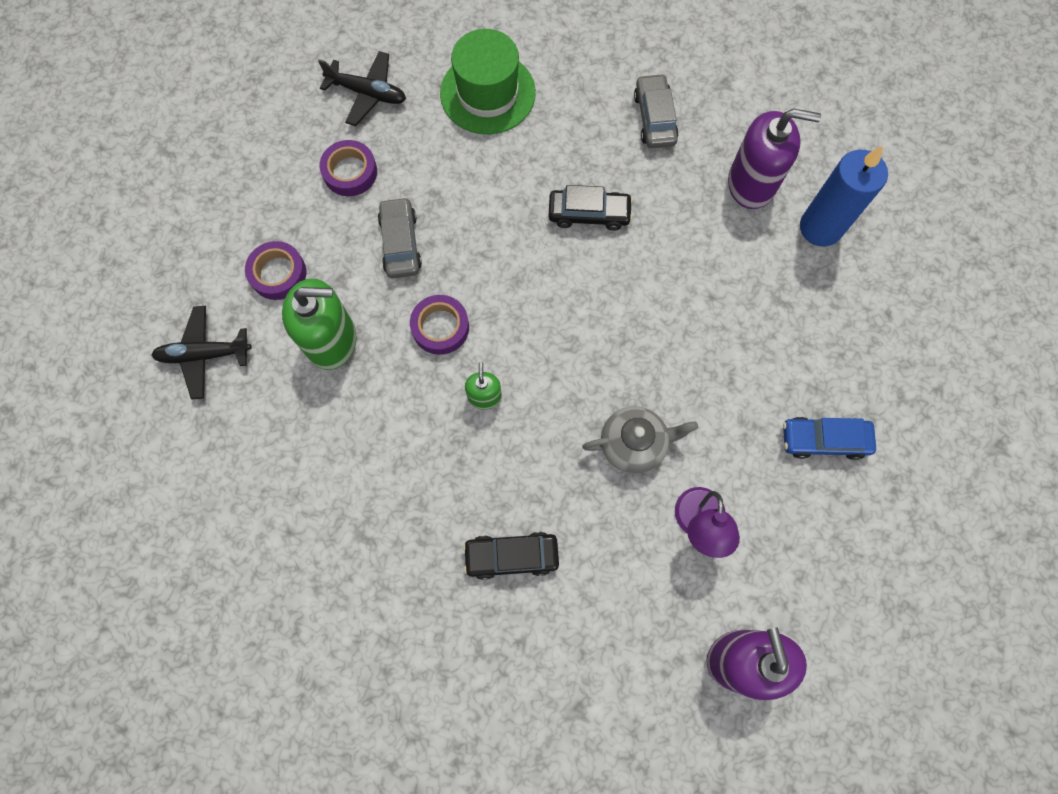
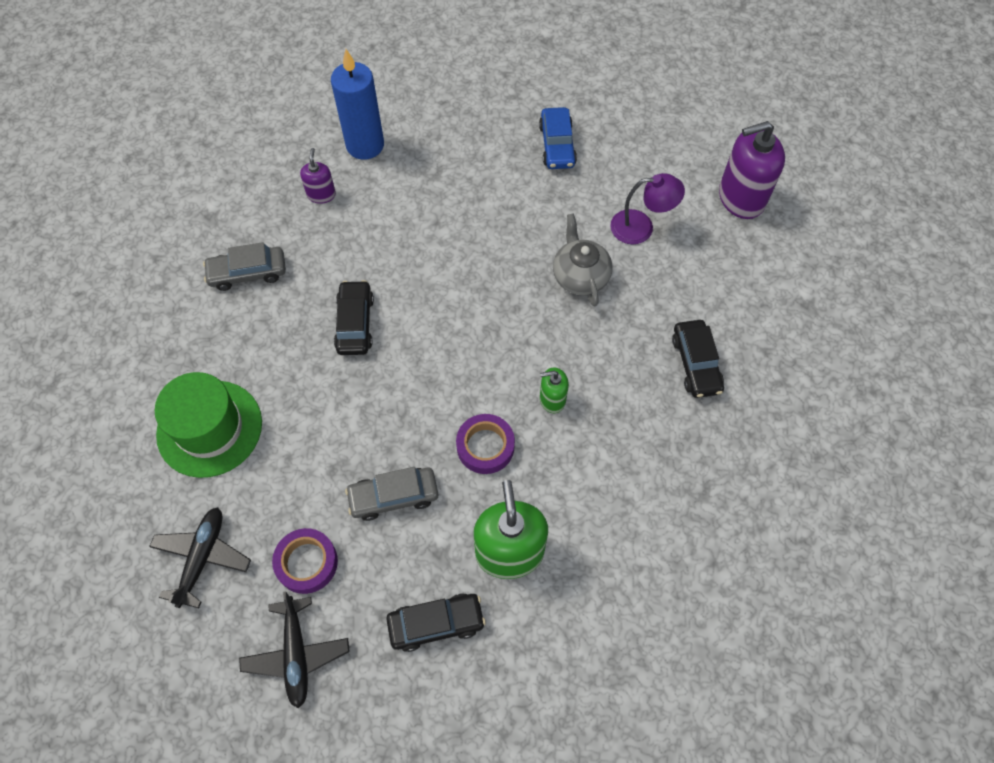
camera: 95 degrees left, 10 degrees down
black plane [151,306,252,399] -> black plane moved to [239,591,350,708]
purple tape [245,241,306,300] -> black car [386,593,486,652]
purple soap dispenser [728,109,821,209] -> purple soap dispenser [300,148,336,204], size x0.51

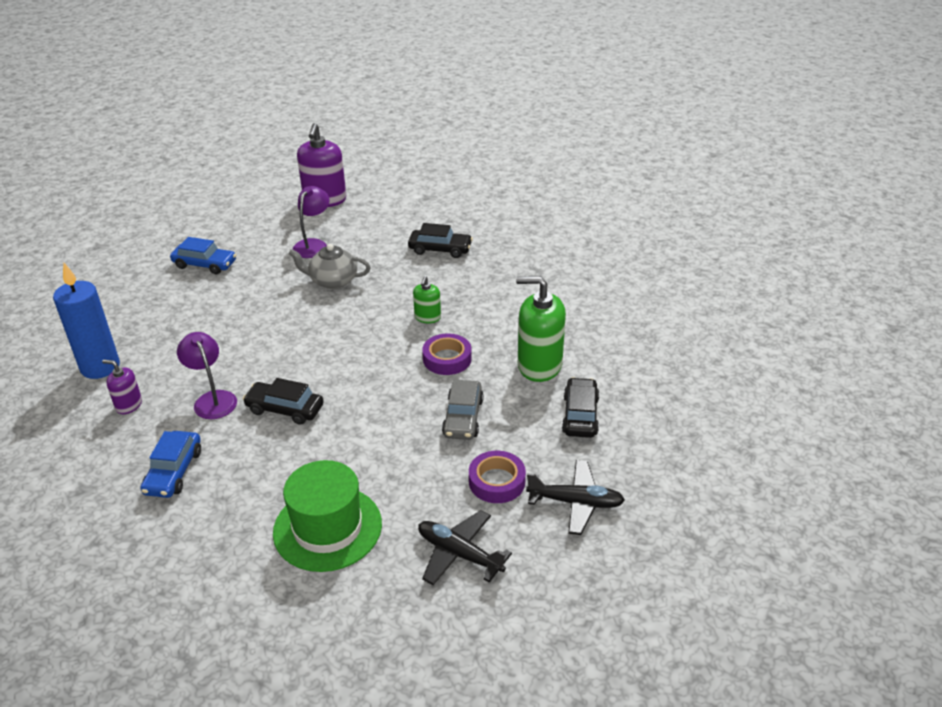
camera: 70 degrees left, 25 degrees down
grey car [203,242,286,291] -> blue car [140,431,201,498]
none -> purple lamp [177,332,237,419]

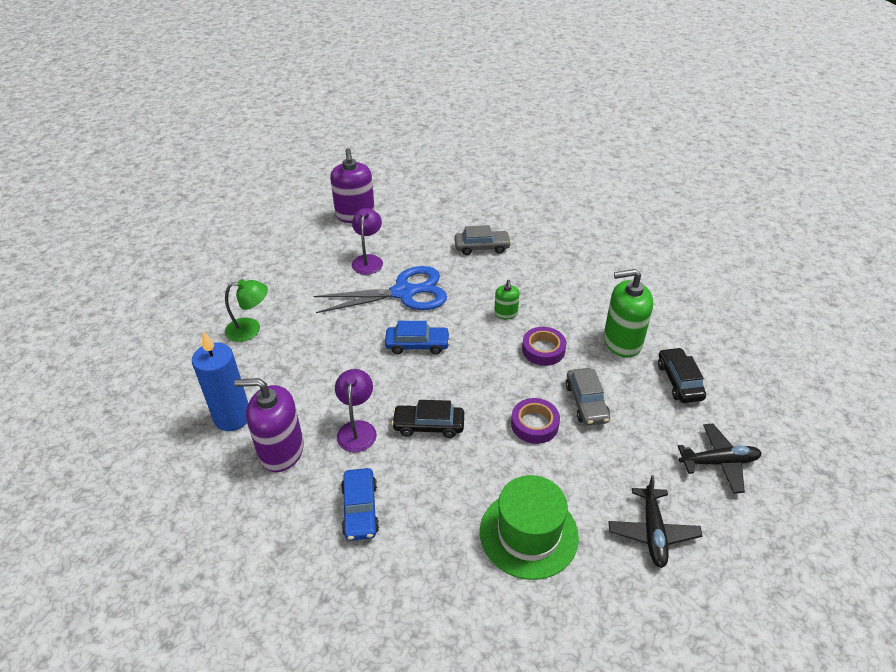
camera: 15 degrees left, 5 degrees up
purple soap dispenser [102,360,142,414] -> purple soap dispenser [234,378,304,472], size x1.95
blue car [170,237,236,274] -> blue car moved to [385,321,450,354]
purple lamp [177,332,237,419] -> purple lamp turned 45 degrees clockwise [335,369,377,452]
grey teapot [288,244,371,289] -> blue scissors [313,266,447,313]
black car [408,223,473,258] -> grey car [454,225,511,255]
black plane [418,510,512,585] -> black plane turned 105 degrees counterclockwise [608,475,702,568]
purple tape [469,451,526,503] -> purple tape moved to [511,398,560,444]
none -> green lamp [225,279,268,342]

